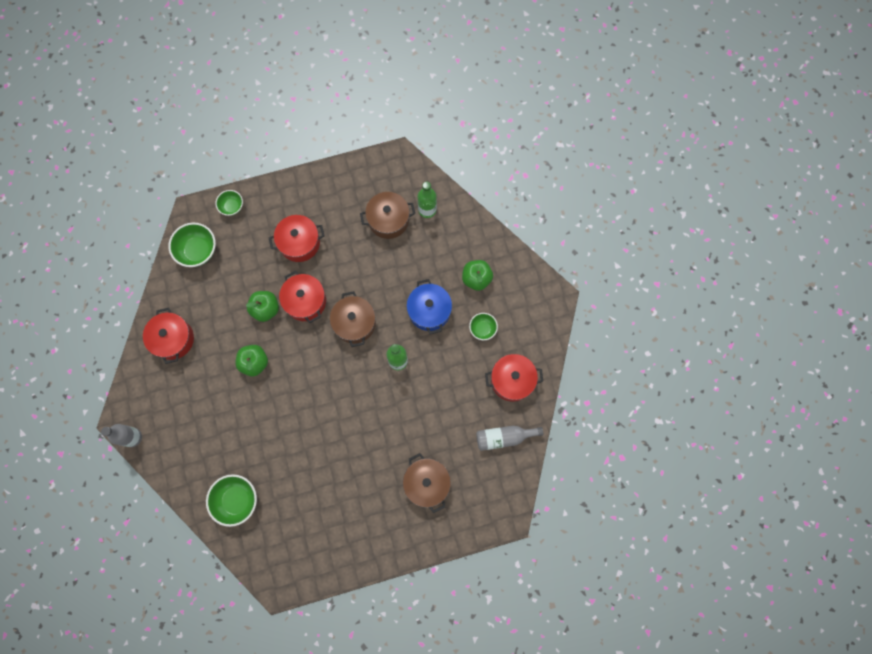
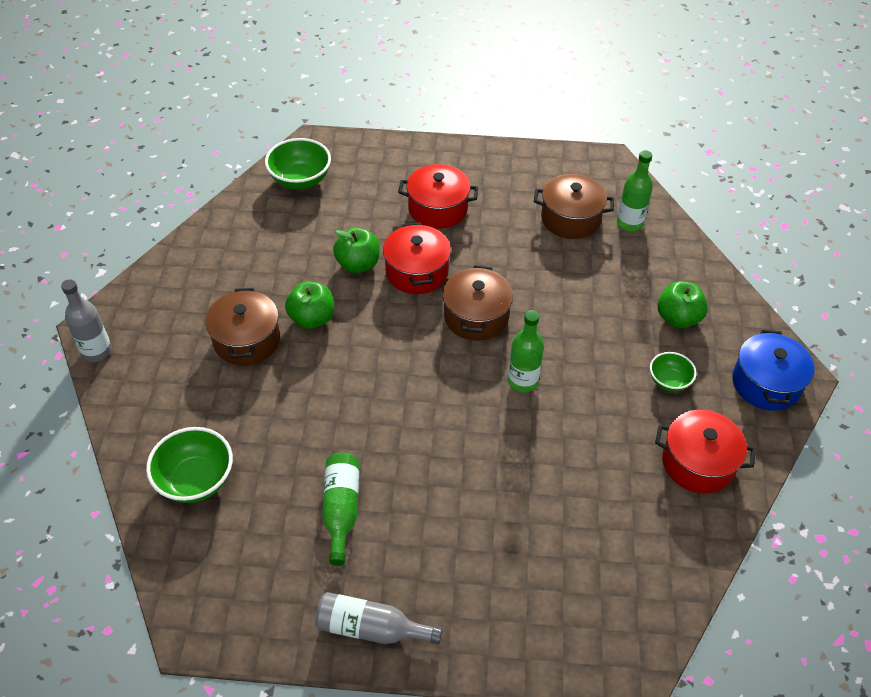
camera: 20 degrees right, 25 degrees down
red pot [143,308,194,364] -> none
green bowl [215,190,243,216] -> none
brown pot [403,453,451,513] -> brown pot moved to [205,288,280,365]
blue pot [406,279,452,334] -> blue pot moved to [732,329,814,411]
grey bottle [476,426,543,451] -> grey bottle moved to [315,592,442,645]
none -> green bottle [322,453,359,566]

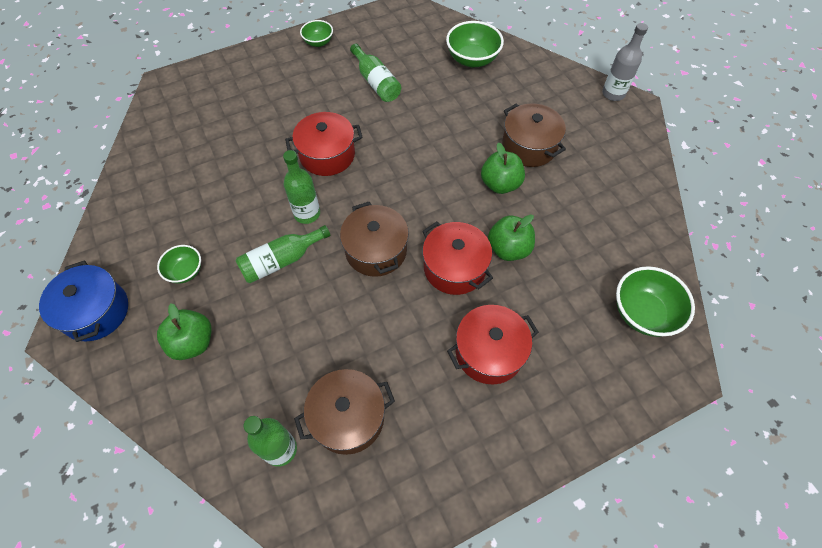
camera: 150 degrees right, 10 degrees up
grey bottle [315,592,442,645] -> green bowl [300,20,333,47]
red pot [655,410,756,493] -> red pot moved to [285,112,363,176]
none -> green bottle [236,225,330,283]

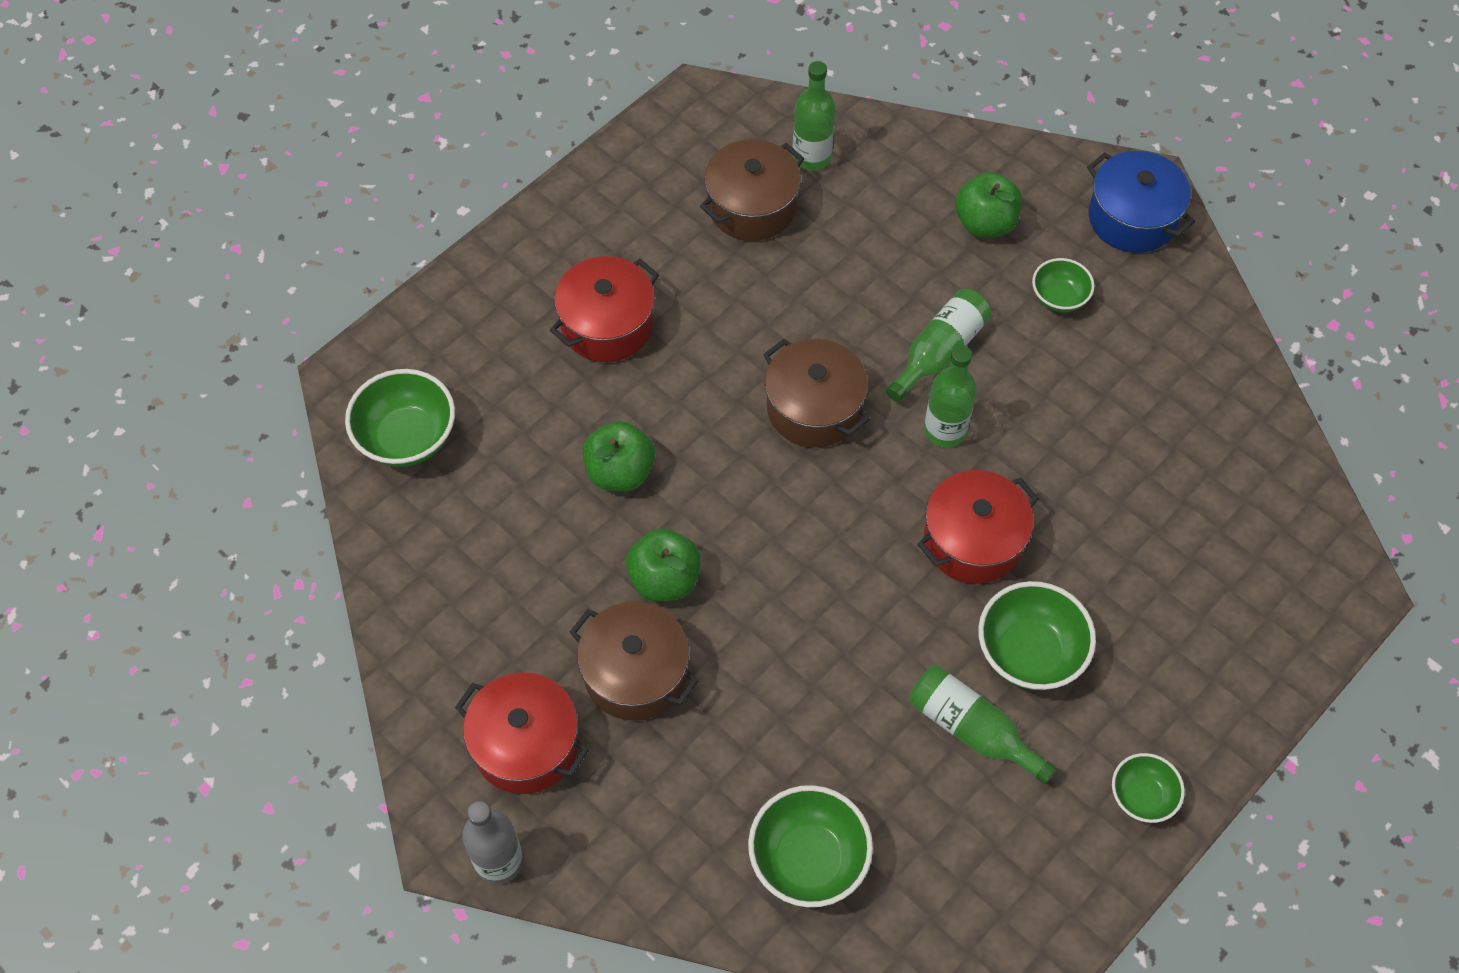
camera: 160 degrees right, 0 degrees up
red pot [422,221,493,295] -> red pot moved to [455,672,589,794]
none -> green bowl [978,581,1096,690]

